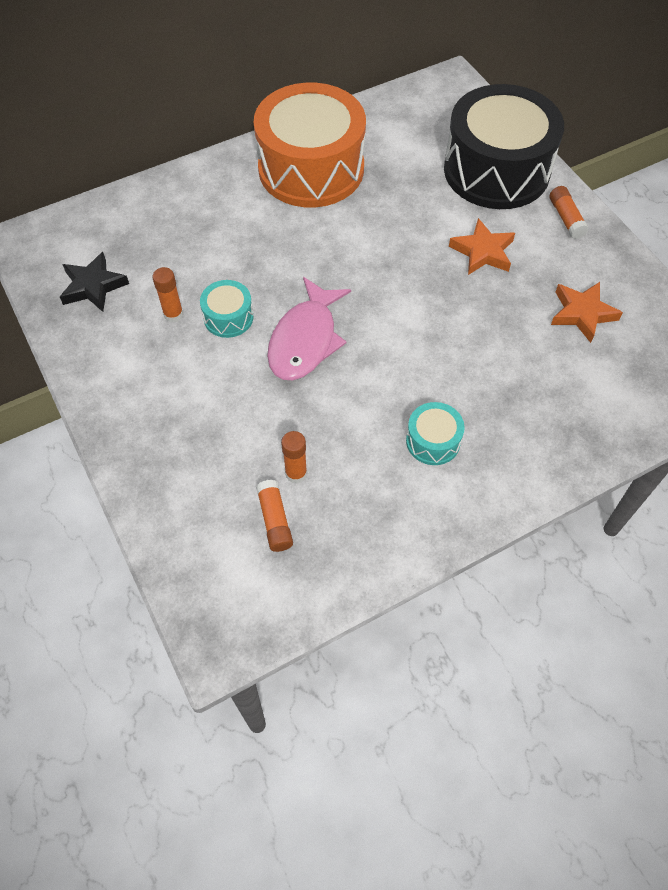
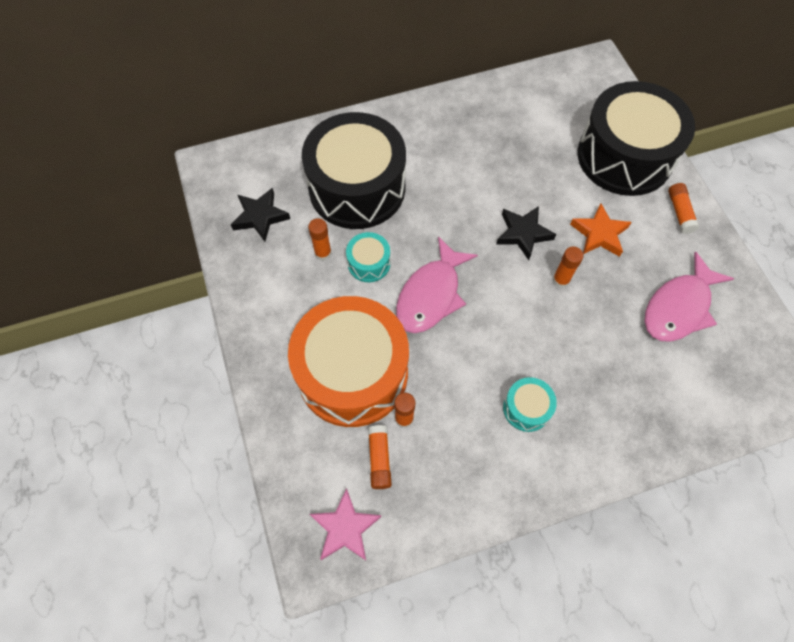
camera: 10 degrees right, 5 degrees up
orange drum [254,83,366,207] -> orange drum moved to [288,296,409,427]
orange star [551,282,623,343] -> pink fish [644,251,734,342]
none -> black drum [302,112,406,229]
none -> pink star [310,488,381,560]
none -> black star [496,206,556,260]
none -> orange glue stick [553,246,583,288]

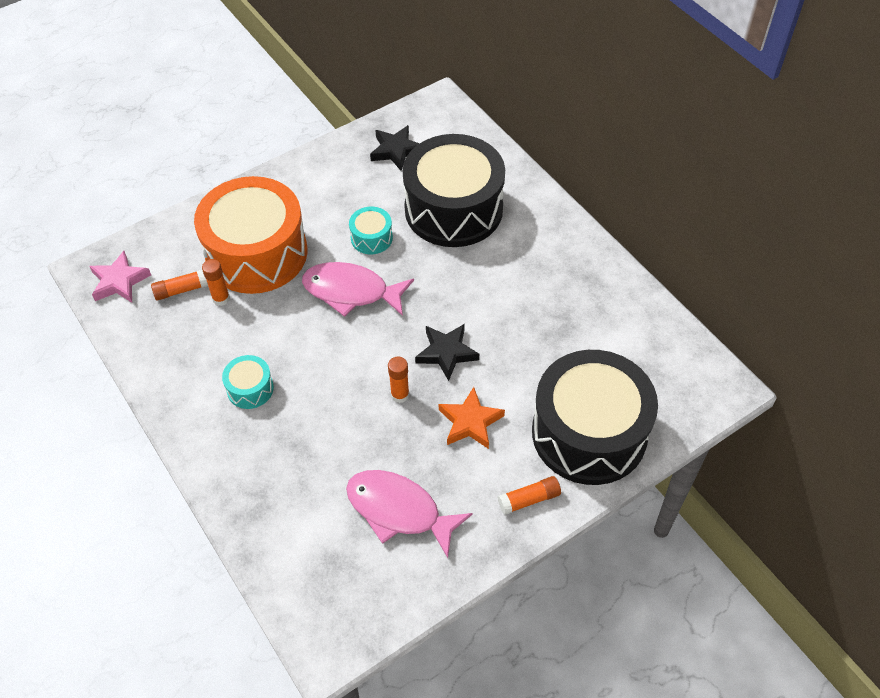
camera: 75 degrees right, 10 degrees down
orange glue stick [308,218,332,261] -> none

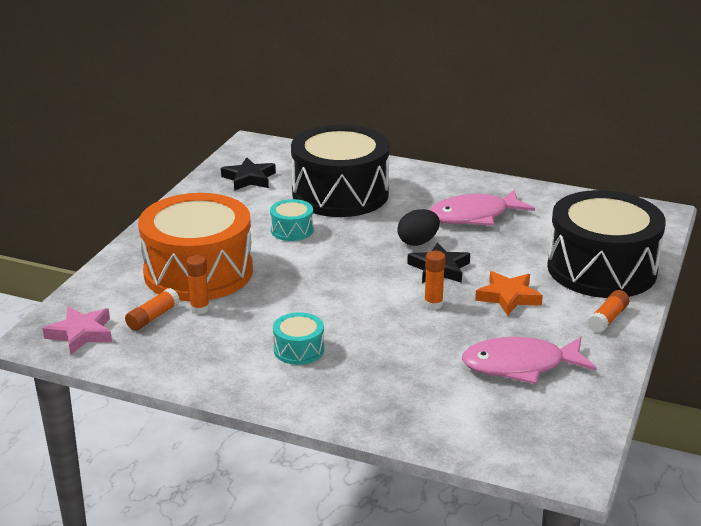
camera: 35 degrees left, 25 degrees down
pink fish [302,262,414,317] -> pink fish moved to [430,189,535,226]
none -> black egg [397,209,440,246]

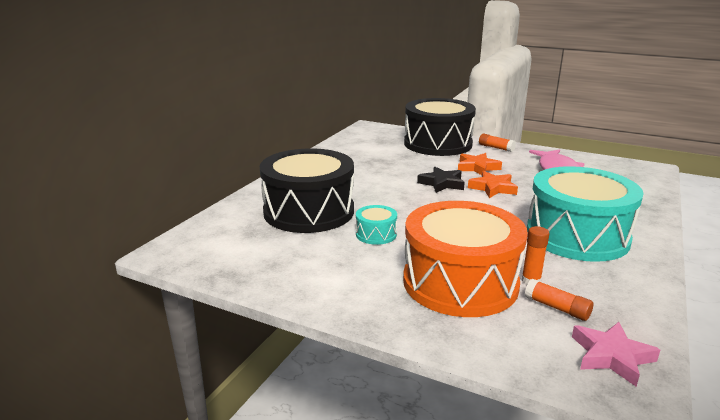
camera: 85 degrees left, 5 degrees down
black star [221,157,276,191] -> none
turquoise drum [273,312,324,365] -> turquoise drum [527,166,644,262], size x2.39
black egg [397,209,440,246] -> none
orange glue stick [424,251,446,310] -> orange star [468,171,518,198]
pink fish [430,189,535,226] -> none

